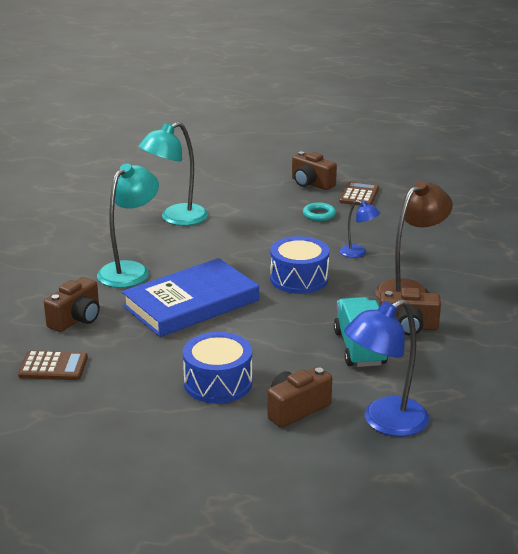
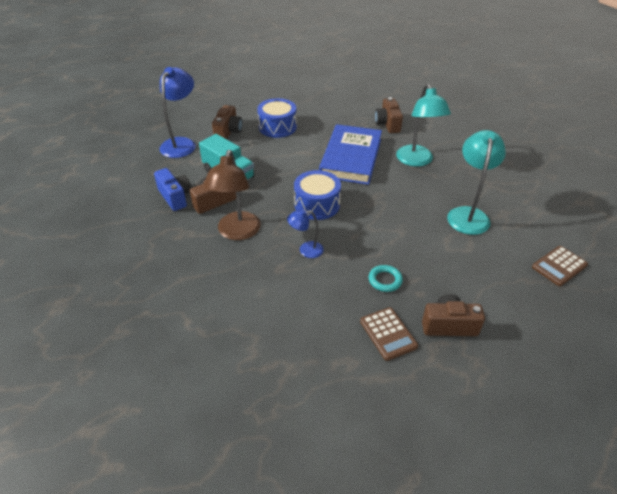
camera: 140 degrees right, 15 degrees up
brown calculator [18,350,88,380] -> brown calculator moved to [532,246,588,286]
none -> blue camera [154,168,191,211]

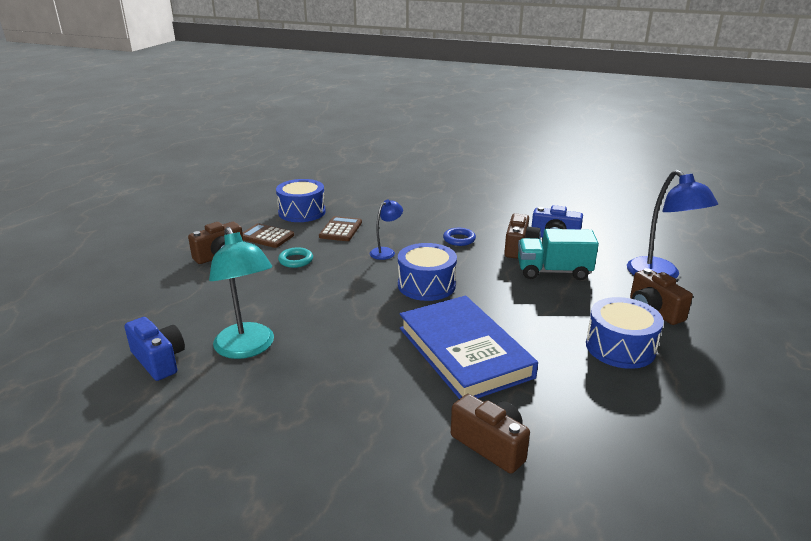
camera: 140 degrees right, 15 degrees down
brown lamp [203,150,261,240] -> blue ring [443,228,476,246]
turquoise lamp [396,84,451,167] -> none
brown calculator [532,246,588,286] -> brown calculator moved to [319,216,362,241]
none -> blue camera [124,317,185,381]
none -> blue drum [276,179,326,222]

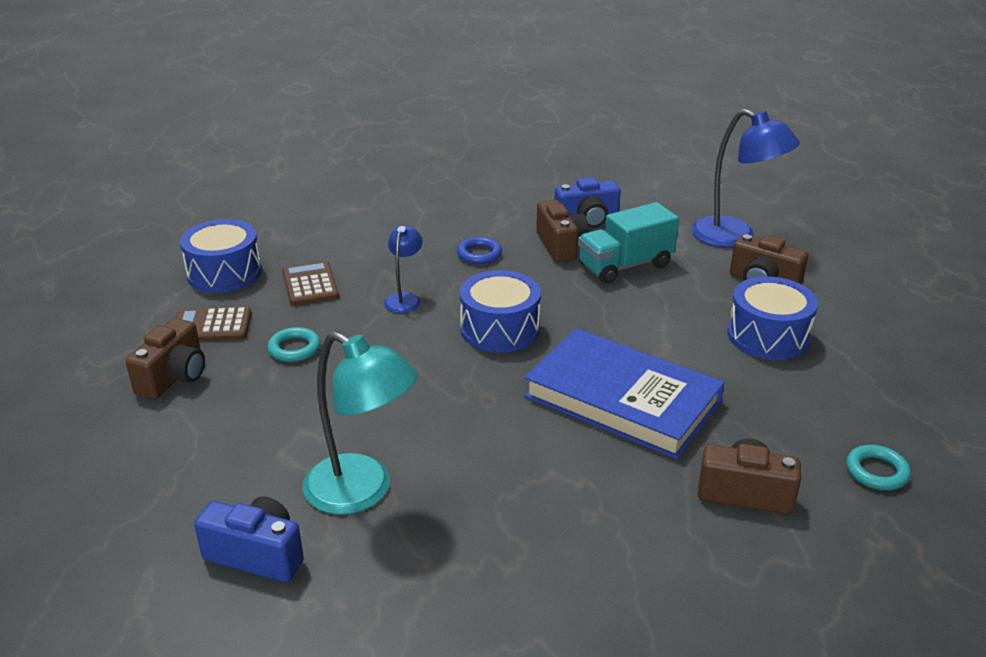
camera: 30 degrees left, 5 degrees up
none -> turquoise ring [846,445,911,490]

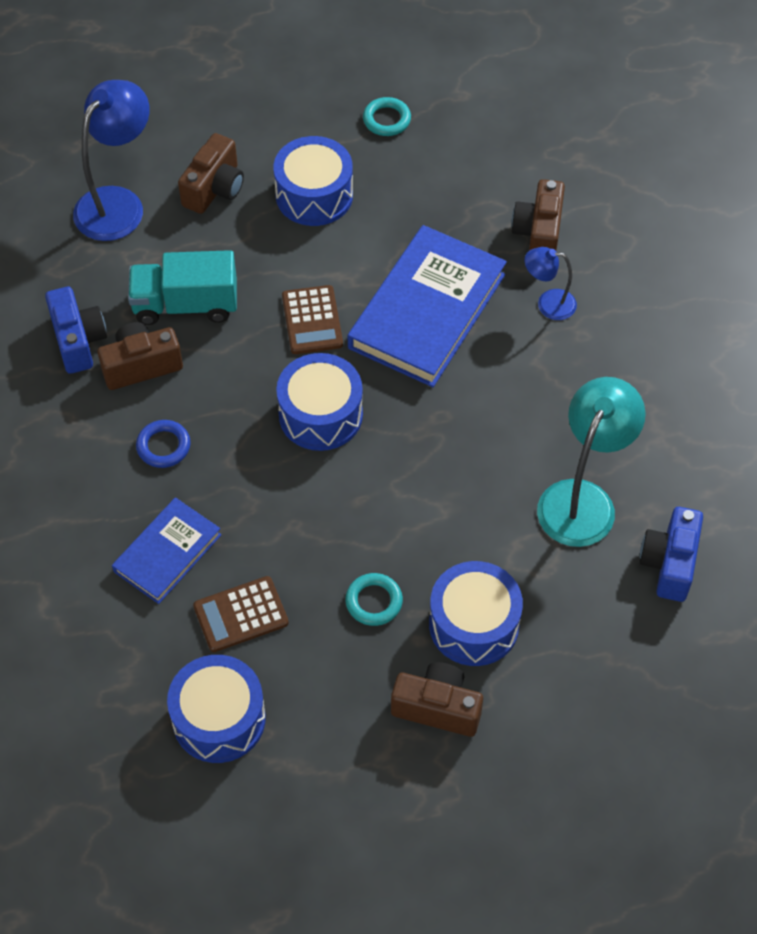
camera: 95 degrees left, 25 degrees up
brown calculator [176,306,252,341] -> brown calculator moved to [282,285,343,354]
blue lamp [384,225,423,313] -> blue lamp moved to [525,247,577,320]
turquoise truck [578,202,679,284] -> turquoise truck turned 120 degrees clockwise [128,250,237,325]
turquoise ring [846,445,911,490] -> turquoise ring moved to [363,97,411,136]
none -> blue book [112,497,221,604]
none -> blue drum [429,561,523,666]

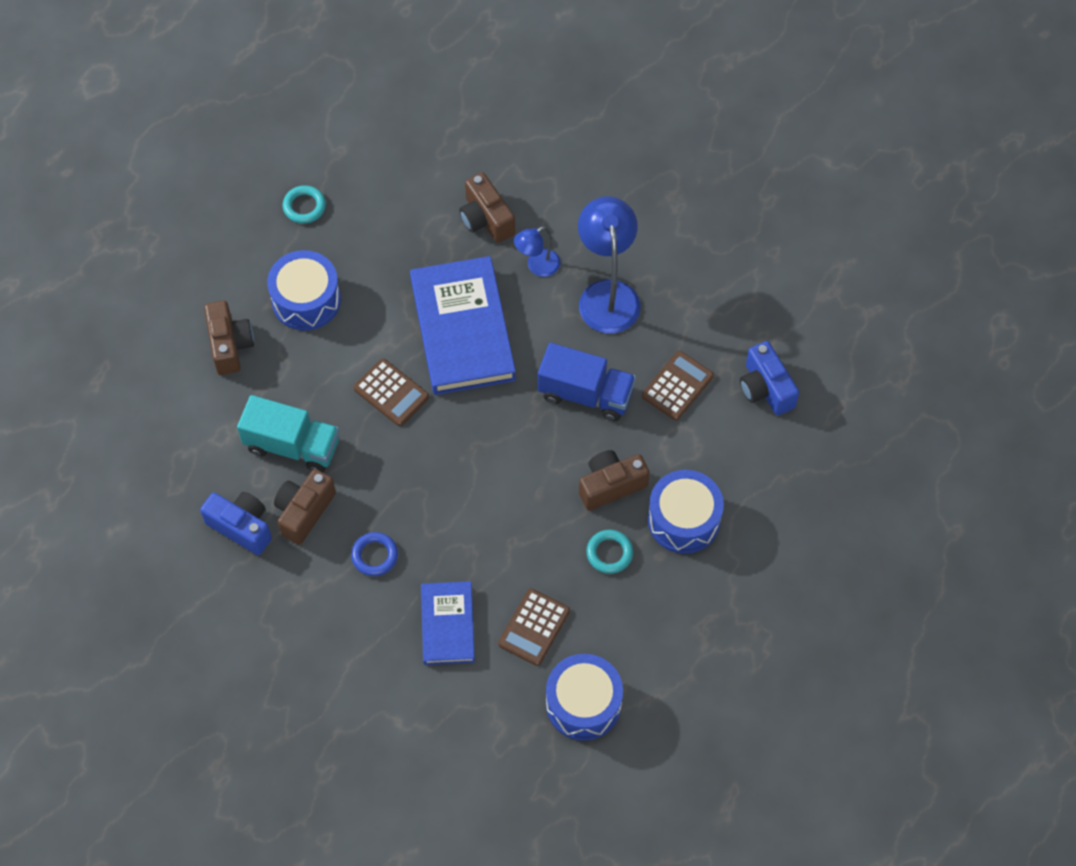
camera: 40 degrees left, 5 degrees up
blue lamp [73,80,150,241] -> blue lamp moved to [578,197,641,334]
turquoise truck [128,250,237,325] -> turquoise truck turned 120 degrees counterclockwise [237,395,339,472]
blue drum [276,353,363,451] -> none
brown camera [391,662,483,737] -> brown camera moved to [579,450,650,511]
turquoise lamp [537,377,646,547] -> brown calculator [642,351,714,420]
none -> blue truck [538,343,636,421]

